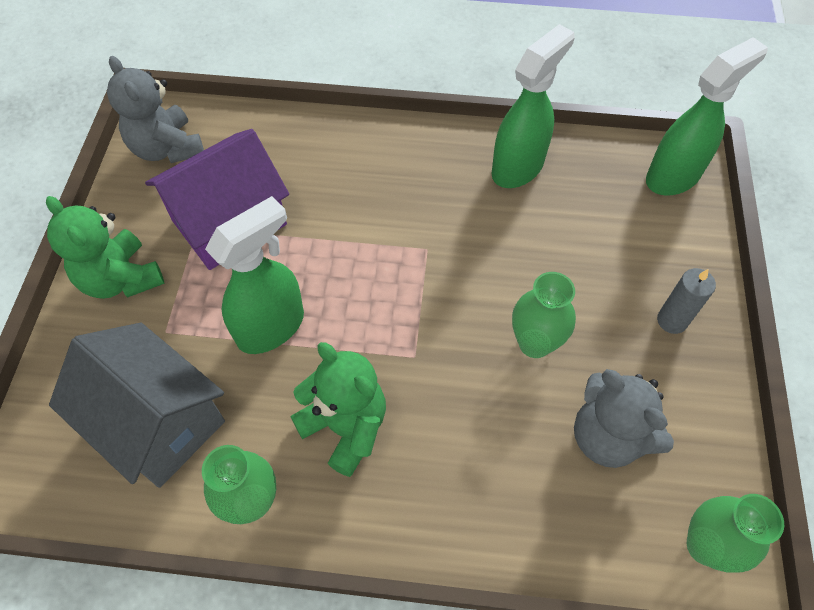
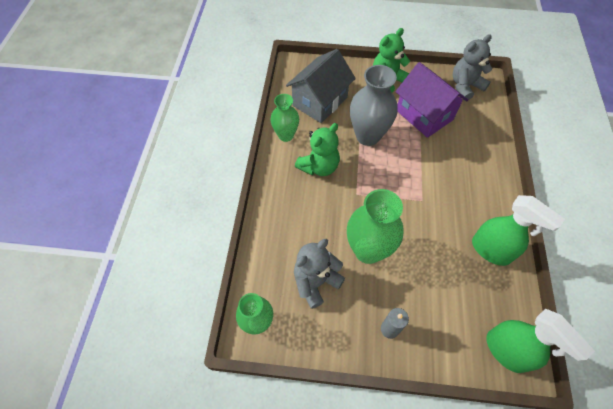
camera: 90 degrees right, 0 degrees up
green spray bottle [205,196,304,354] -> grey vase [350,65,398,146]
green vase [512,272,576,358] -> green vase [347,189,404,264], size x1.59

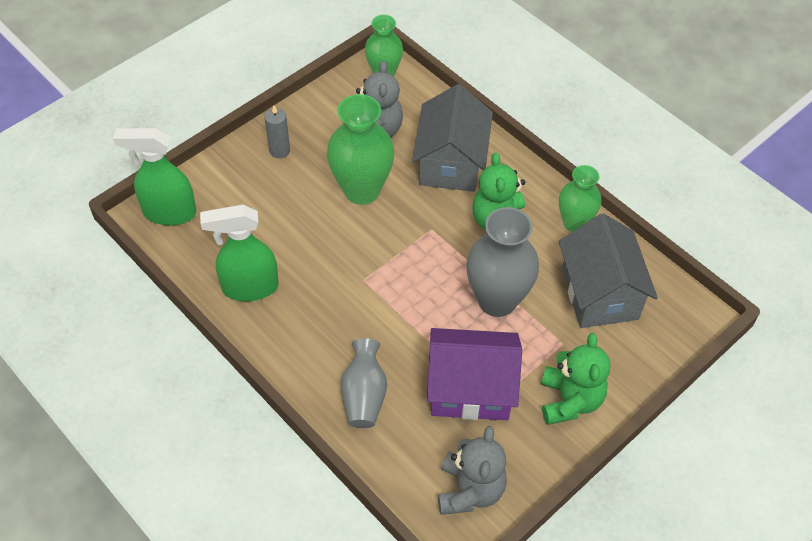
camera: 130 degrees right, 5 degrees down
none -> grey vase [340,338,387,428]
none -> grey house [412,84,493,192]

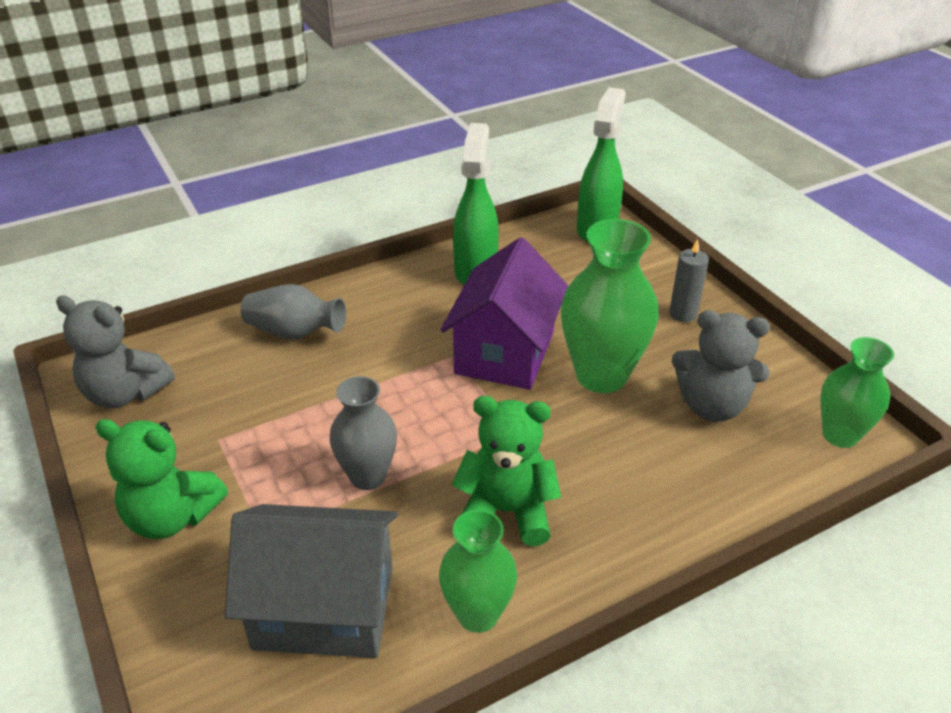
camera: 105 degrees right, 15 degrees down
grey house [412,84,493,192] -> none
purple house [427,328,522,420] -> purple house moved to [441,237,568,390]
grey vase [466,207,539,317] -> grey vase [330,376,397,490], size x0.63

